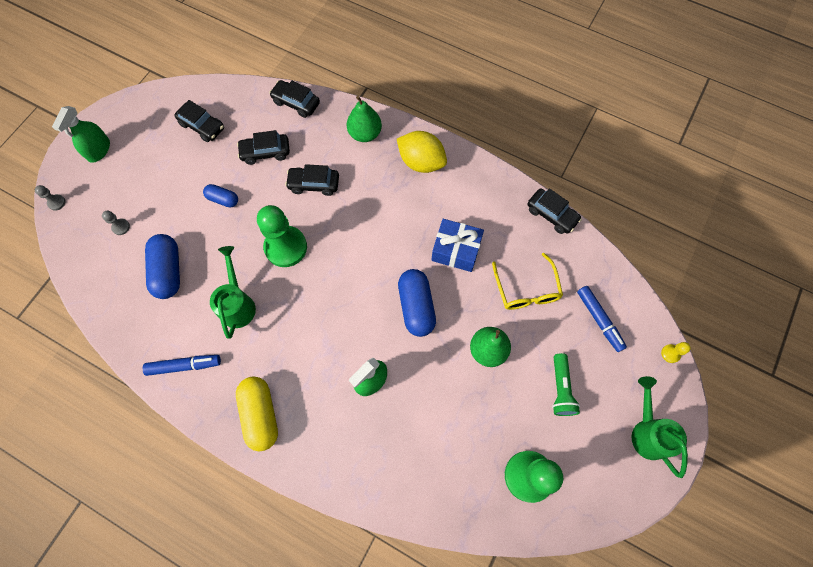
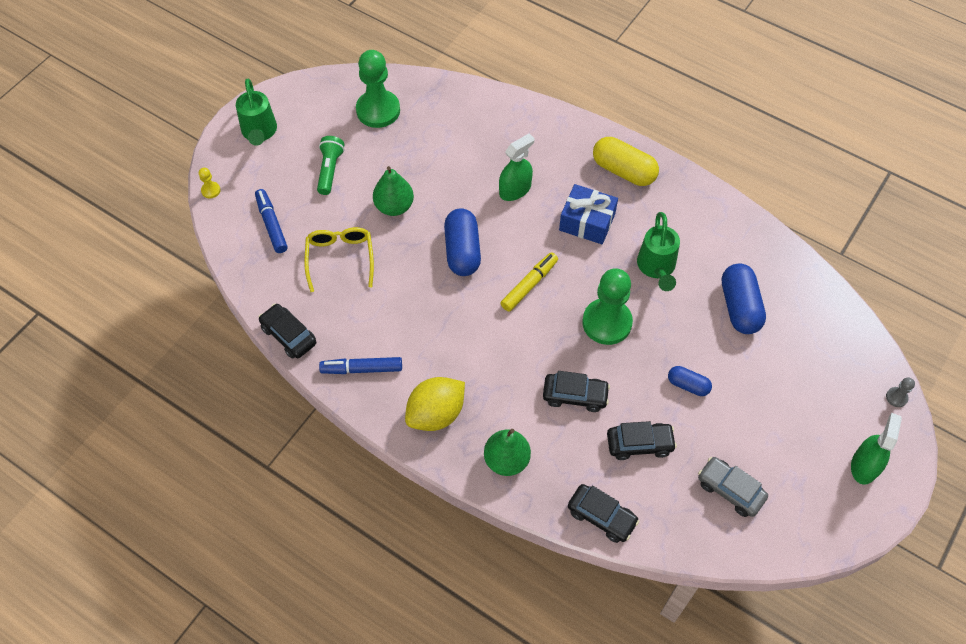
camera: 175 degrees left, 10 degrees down
grey pawn [102,211,130,235] -> none
blue marker [143,355,221,376] -> blue marker moved to [319,357,402,374]
black car [175,100,224,142] -> grey car [698,457,768,517]
yellow capsule [236,377,278,451] -> yellow capsule turned 45 degrees counterclockwise [593,137,659,186]
yellow lemon [397,131,447,173] -> yellow lemon turned 75 degrees counterclockwise [405,377,465,431]
blue gift [431,219,484,272] -> blue gift moved to [559,184,618,244]
none -> yellow marker [501,252,558,312]

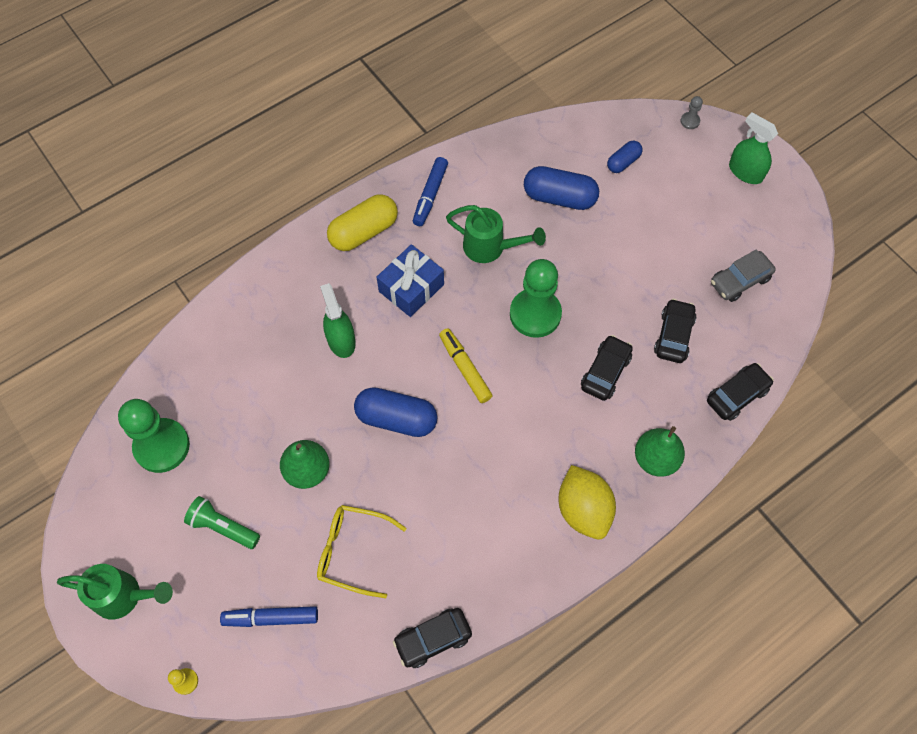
camera: 70 degrees left, 5 degrees up
blue marker [319,357,402,374] -> blue marker moved to [413,157,448,226]
blue capsule [668,366,712,396] -> blue capsule moved to [607,141,643,173]

